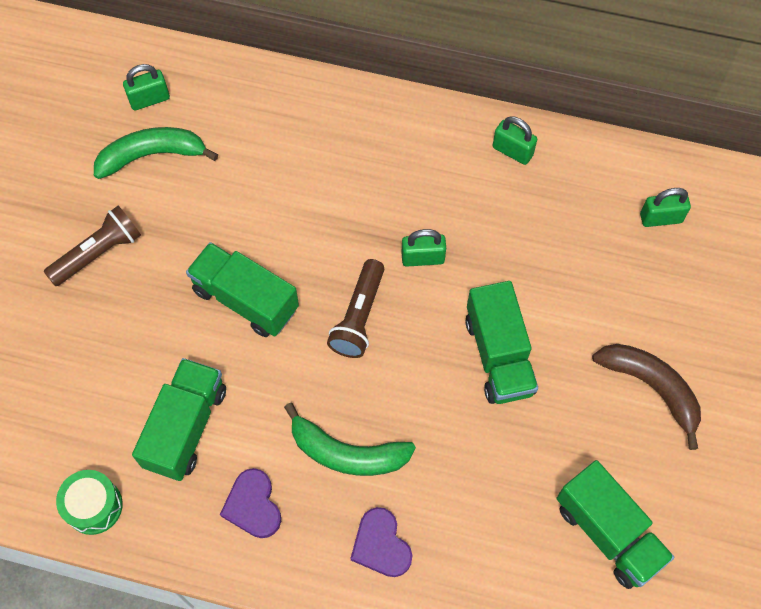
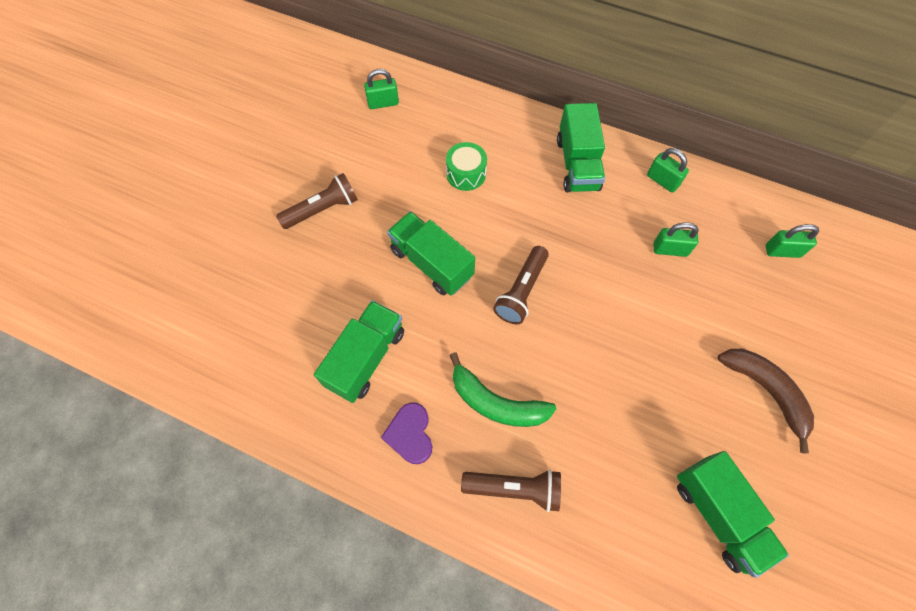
camera: 10 degrees right, 0 degrees up
green drum [56,470,123,535] -> green drum moved to [446,142,487,191]
green banana [94,127,218,179] -> none
purple heart [350,507,412,577] -> brown flashlight [461,470,561,512]
green padlock [402,229,446,267] -> green padlock moved to [654,222,699,257]
green truck [466,281,538,404] -> green truck moved to [557,103,605,192]

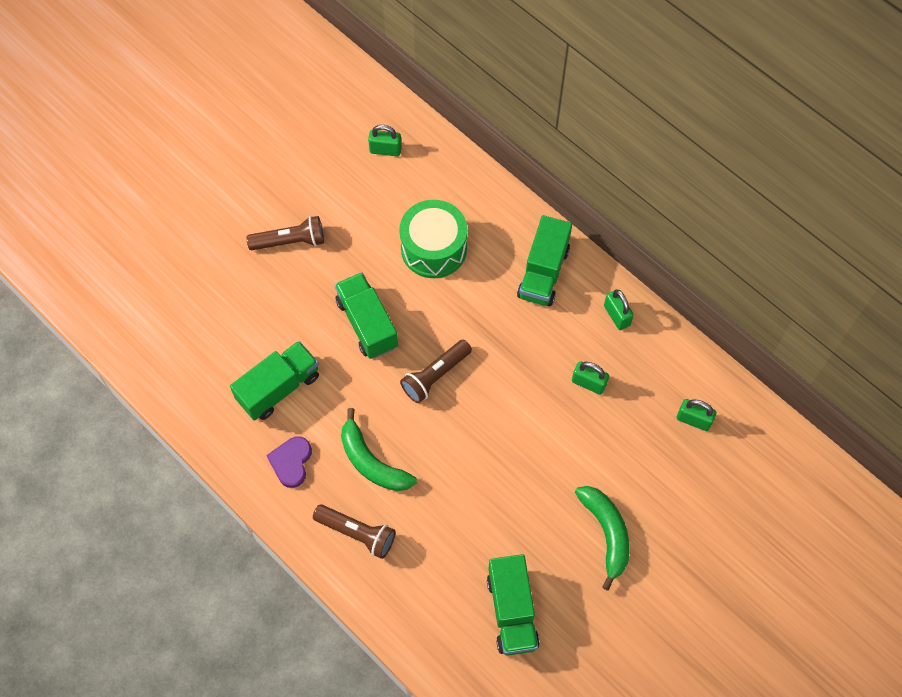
camera: 20 degrees right, 0 degrees up
green drum [446,142,487,191] -> green drum [399,200,467,278], size x1.68
brown banana [718,348,814,453] -> green banana [575,486,629,591]

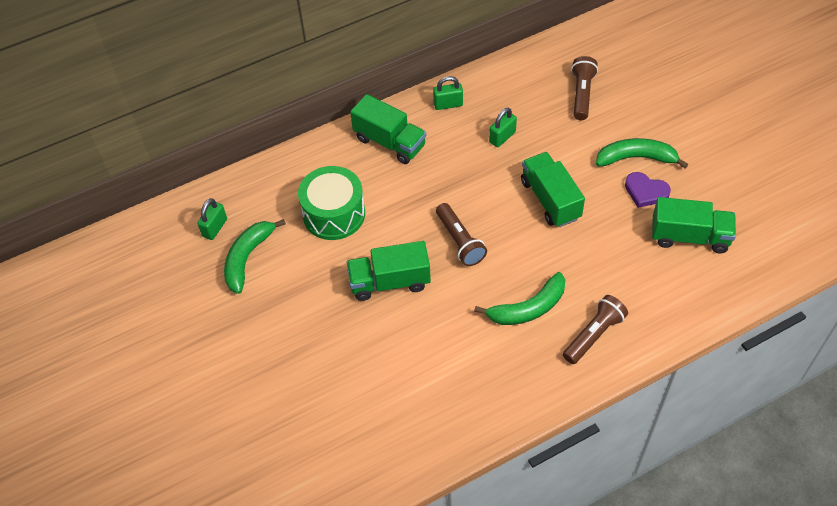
camera: 70 degrees left, 10 degrees down
green truck [230,341,319,420] -> green truck moved to [521,152,585,227]
brown flashlight [246,216,324,250] -> brown flashlight moved to [571,56,598,120]
purple heart [266,436,312,488] -> purple heart moved to [625,172,671,208]
green padlock [677,399,716,431] -> none
none -> green banana [224,219,286,294]

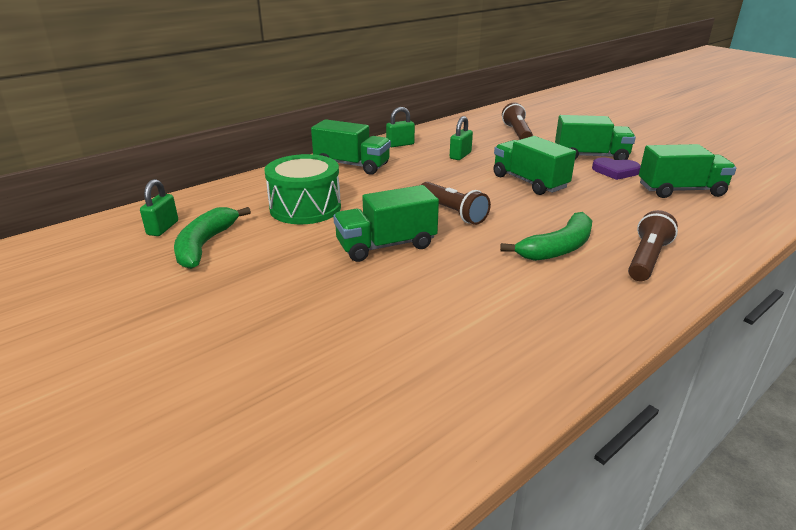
camera: 15 degrees left, 25 degrees down
green banana [596,138,688,168] -> green truck [555,115,636,160]

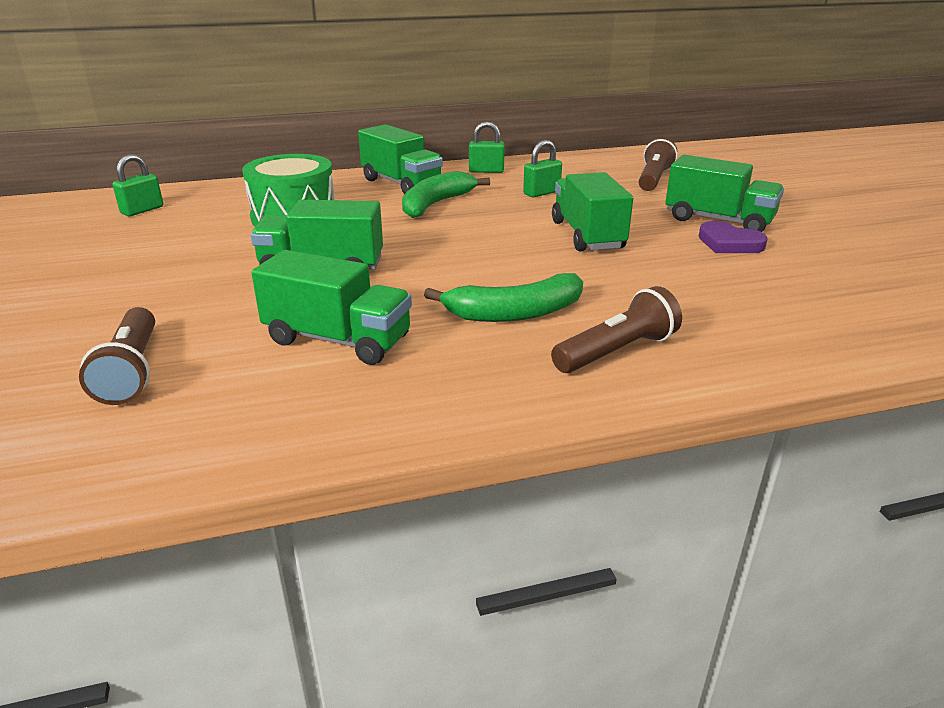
camera: 25 degrees right, 0 degrees up
green banana [174,207,251,269] -> green banana moved to [402,171,490,218]
brown flashlight [421,182,491,225] -> brown flashlight moved to [79,307,155,405]
green truck [639,144,736,198] -> green truck moved to [251,250,412,365]

